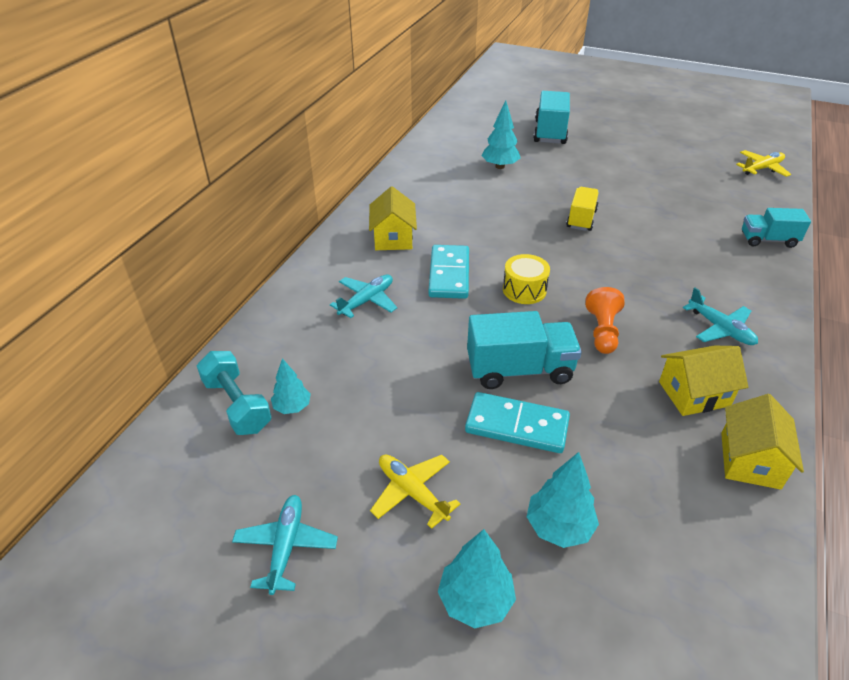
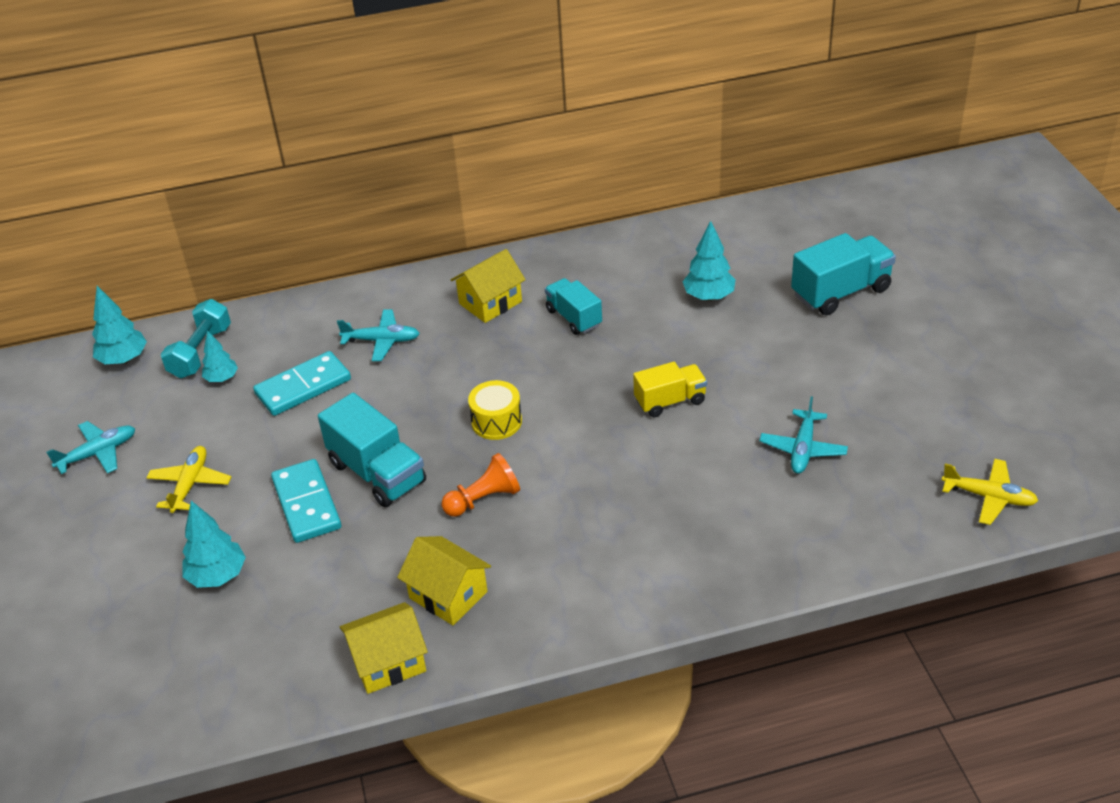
camera: 55 degrees right, 0 degrees up
turquoise domino [428,245,469,299] -> turquoise domino moved to [253,351,351,416]
turquoise tree [438,529,516,628] -> turquoise tree moved to [92,286,147,364]
turquoise plane [683,287,758,345] -> turquoise plane moved to [759,396,848,473]
turquoise truck [742,208,811,248] -> turquoise truck moved to [545,278,602,335]

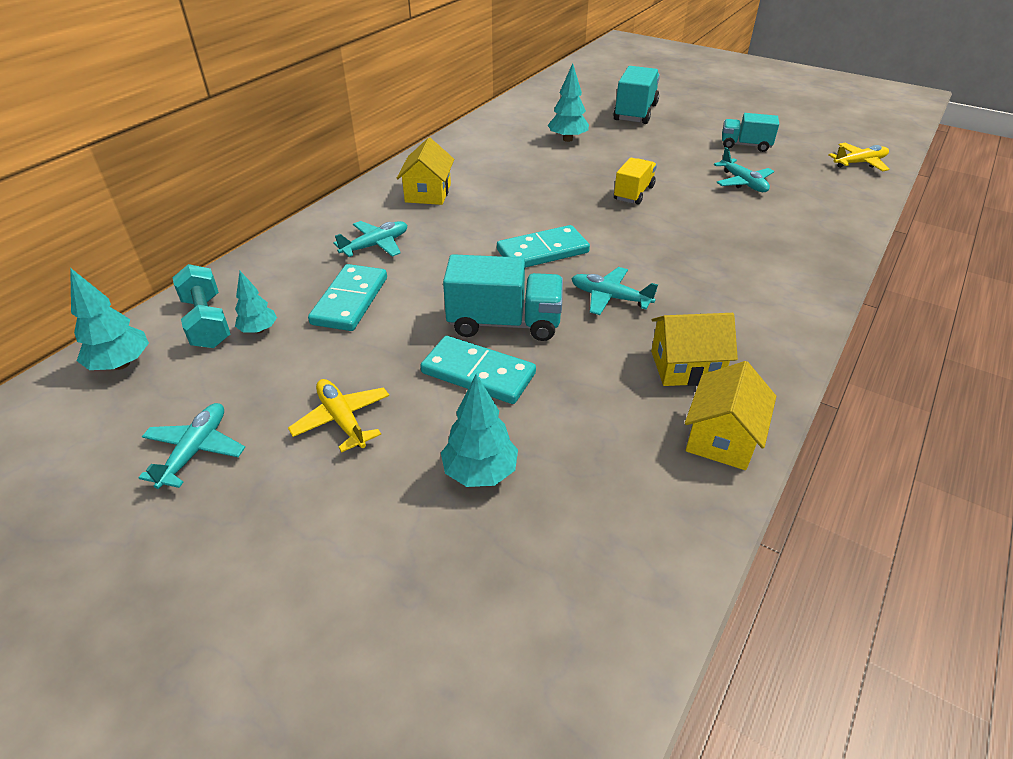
camera: 45 degrees left, 0 degrees up
orange pawn [442,453,520,517] -> turquoise plane [571,267,658,315]
yellow drum [468,380,522,440] -> turquoise domino [497,225,590,268]
turquoise truck [545,278,602,335] -> turquoise truck moved to [722,113,779,152]

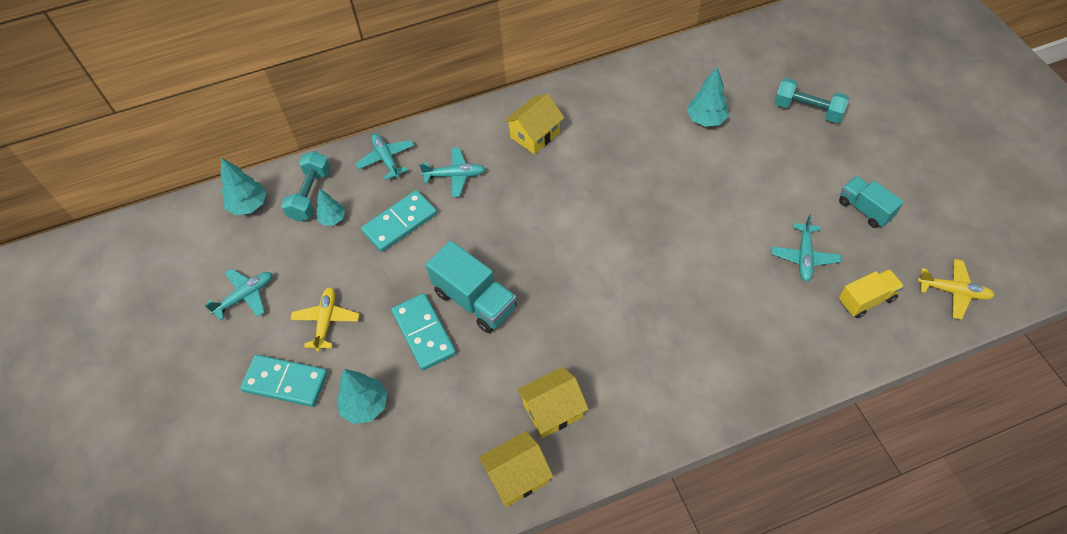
camera: 40 degrees right, 15 degrees up
turquoise domino [497,225,590,268] -> turquoise domino moved to [240,355,328,407]
turquoise plane [571,267,658,315] -> turquoise plane moved to [356,133,414,180]
turquoise truck [613,66,660,124] -> turquoise dumbbell [774,78,849,123]
yellow truck [614,158,657,205] -> yellow truck moved to [839,269,904,318]
yellow house [651,313,738,386] -> yellow house turned 60 degrees counterclockwise [517,367,589,438]

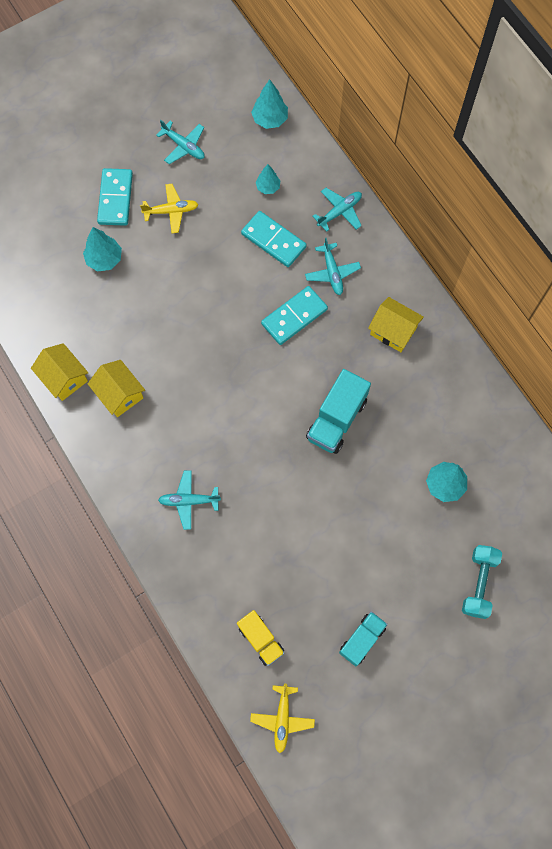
camera: 75 degrees right, 15 degrees up
turquoise dumbbell [281,151,331,222] -> none
turquoise domino [391,293,456,371] -> turquoise domino moved to [261,286,328,345]
turquoise truck [426,241,517,333] -> turquoise truck moved to [306,369,371,454]
turquoise plane [771,215,841,282] -> turquoise plane moved to [158,470,221,530]

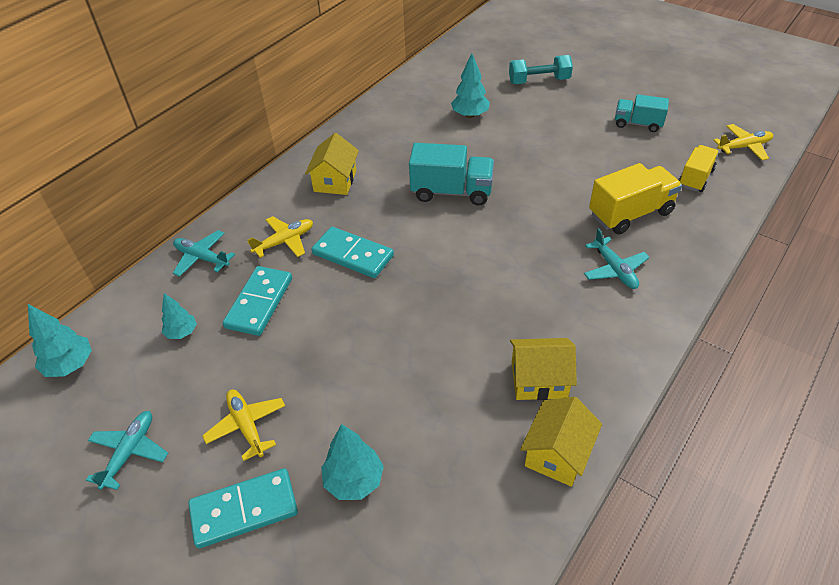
camera: 110 degrees left, 25 degrees down
yellow house [88,360,145,417] -> yellow house turned 60 degrees clockwise [510,338,577,400]
turquoise plane [305,238,361,295] -> yellow plane [247,216,313,258]
none -> yellow truck [589,163,682,234]

